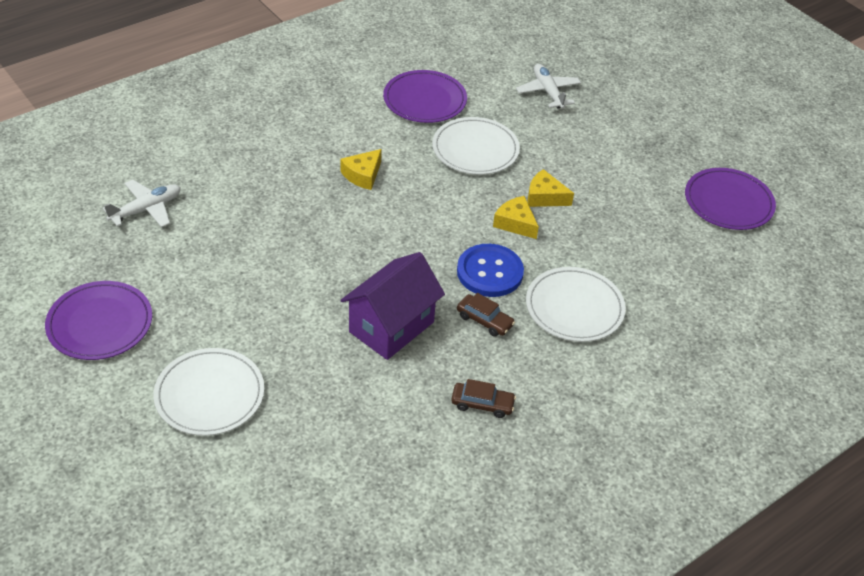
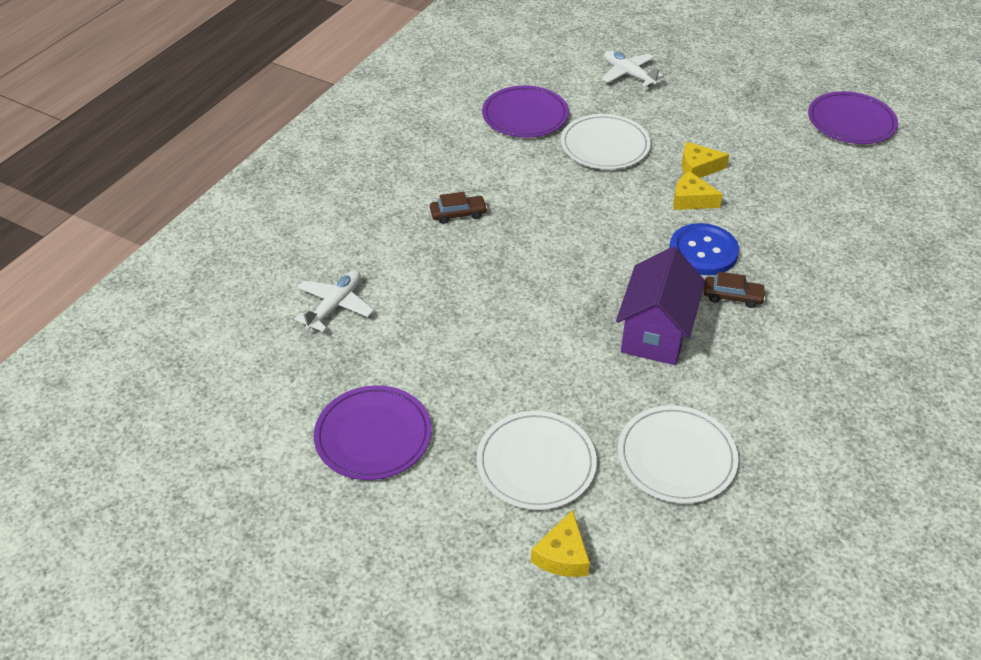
camera: 20 degrees left, 0 degrees up
yellow cheese [340,149,382,190] -> yellow cheese moved to [531,510,590,577]
brown car [451,379,516,418] -> brown car moved to [430,192,487,224]
white plate [526,267,626,342] -> white plate moved to [618,405,739,504]

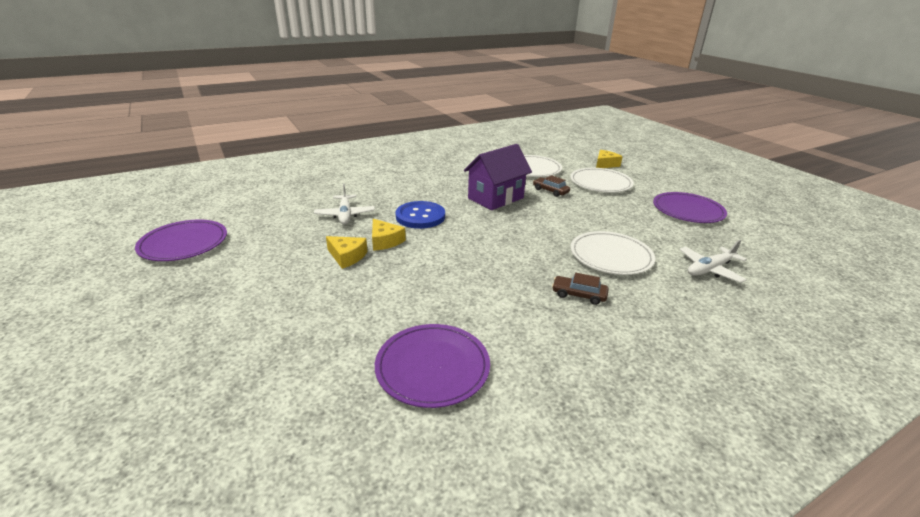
camera: 150 degrees left, 15 degrees down
white plate [561,114,651,169] -> white plate moved to [570,231,655,275]
white plane [602,51,664,87] -> white plane moved to [314,184,375,225]
brown car [703,272,766,308] -> brown car moved to [533,175,570,197]

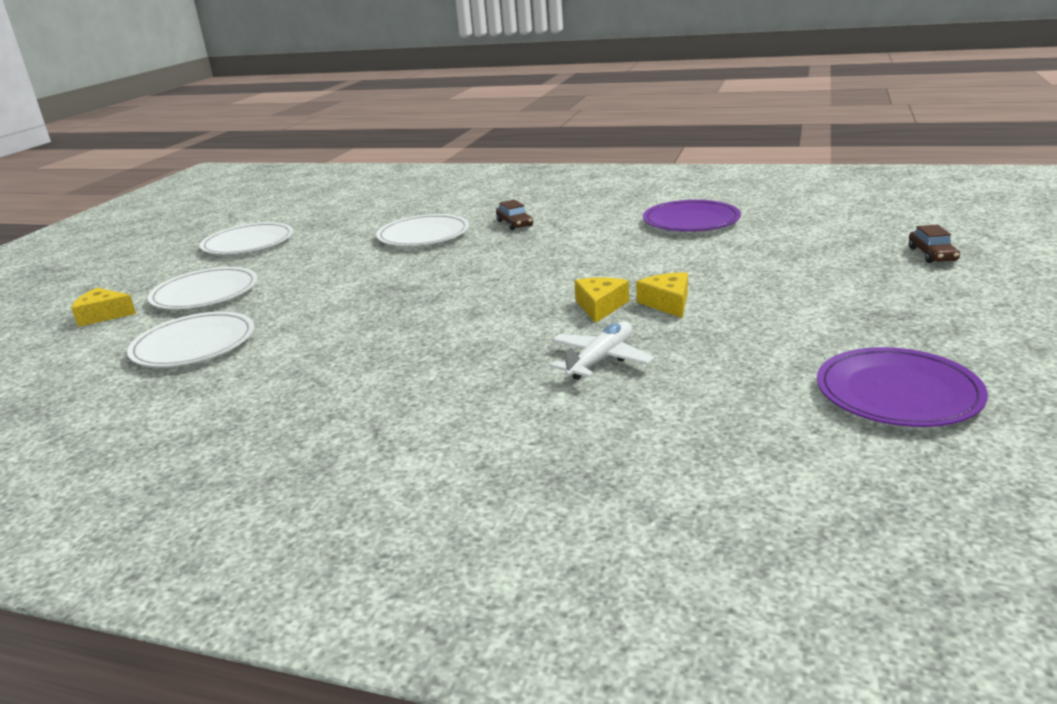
camera: 130 degrees left, 5 degrees down
blue button [395,201,445,229] -> none
purple house [464,144,532,210] -> none
brown car [533,175,570,197] -> brown car moved to [909,225,960,263]
purple plate [653,192,727,223] -> white plate [200,222,293,254]
white plane [679,240,747,283] -> none

